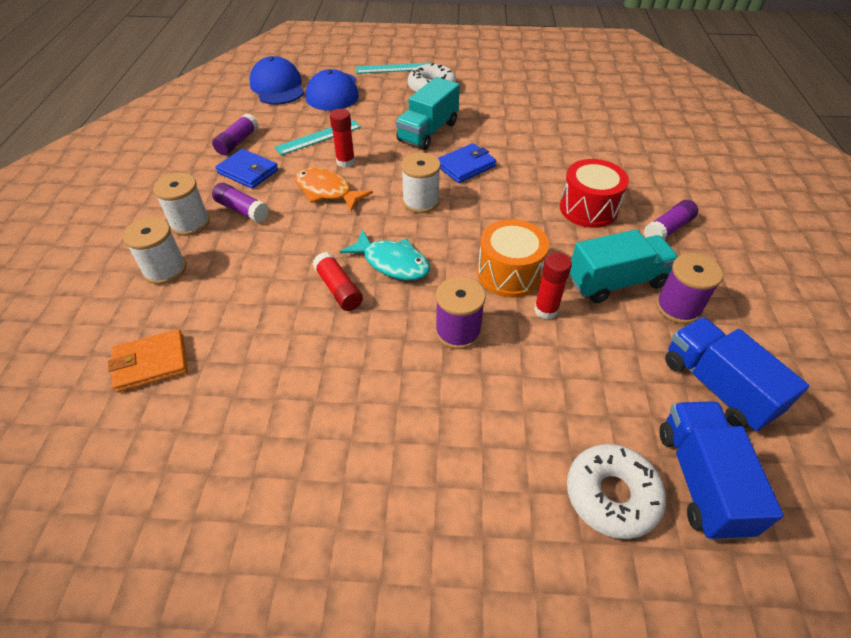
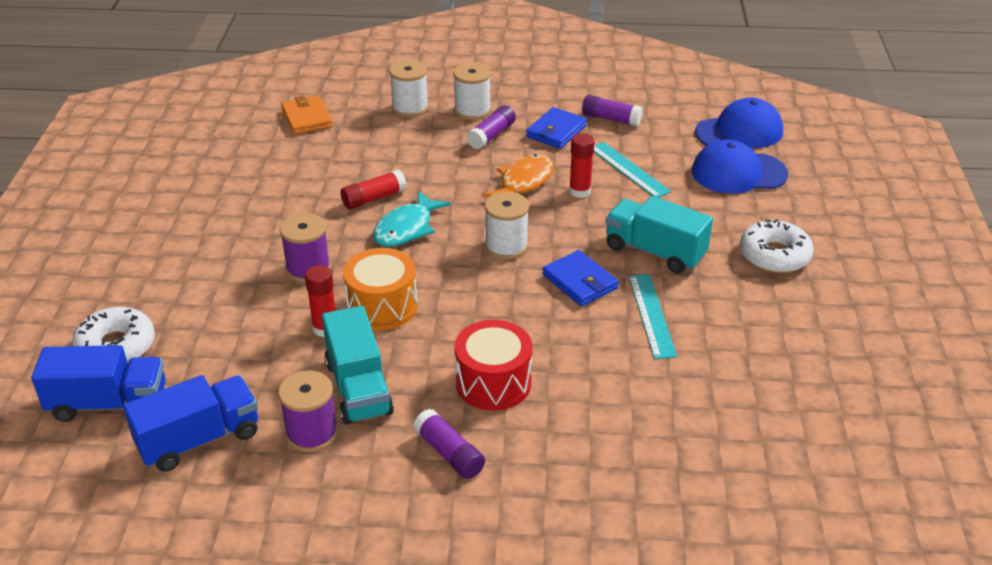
camera: 90 degrees right, 10 degrees down
turquoise ruler [356,63,431,74] -> turquoise ruler moved to [629,274,677,359]

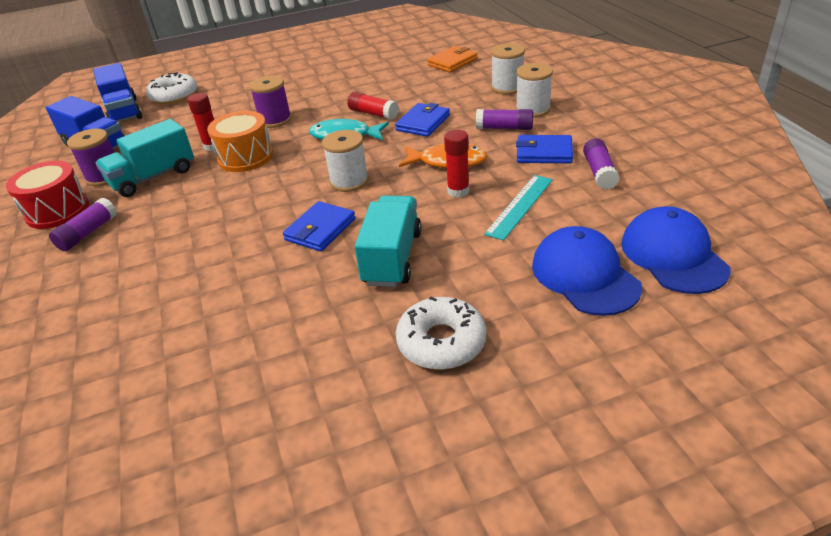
camera: 70 degrees right, 0 degrees up
red drum [455,320,532,411] -> red drum moved to [6,161,89,229]
turquoise ruler [629,274,677,359] -> none
blue cap [695,98,783,148] -> blue cap turned 150 degrees counterclockwise [621,207,731,294]
none -> blue wallet [395,103,450,137]

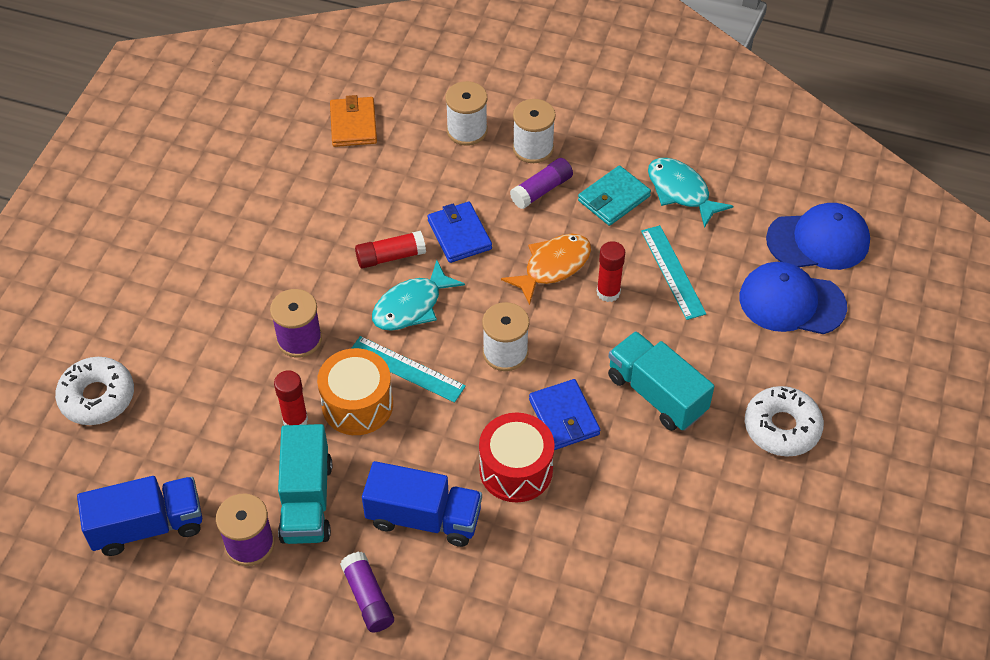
camera: 55 degrees left, 15 degrees up
red drum [6,161,89,229] -> red drum moved to [479,412,555,502]
blue truck [93,63,142,122] -> blue truck moved to [362,461,482,547]
blue wallet [516,135,573,163] -> turquoise wallet [578,165,651,226]
purple glue stick [583,138,620,189] -> turquoise fish [648,158,733,228]
blue cap [621,207,731,294] -> blue cap turned 150 degrees clockwise [766,203,870,270]
none -> turquoise ruler [352,336,466,403]

